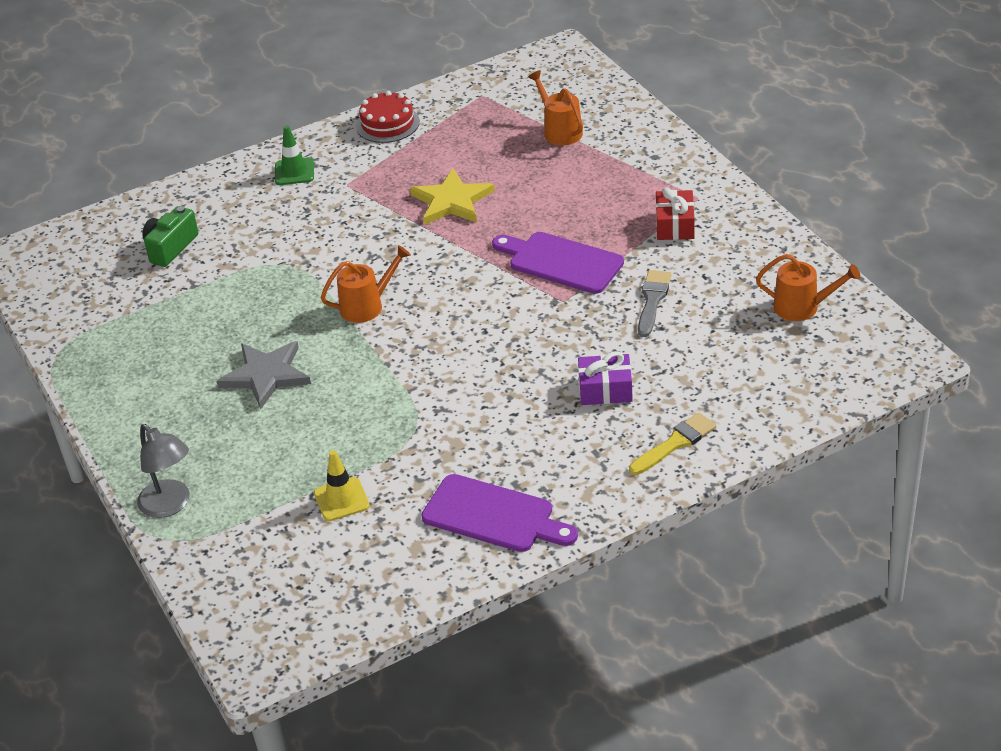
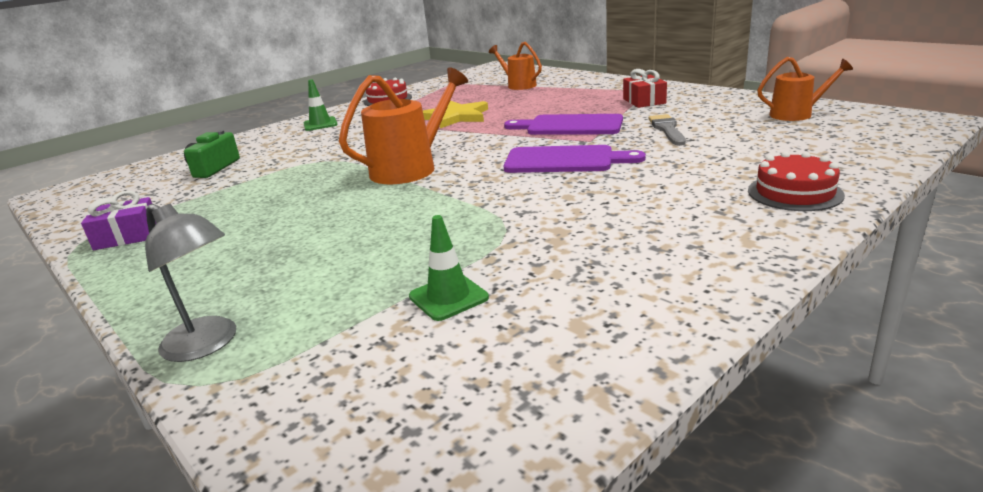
camera: 15 degrees left, 15 degrees down
grey star [217,341,311,409] -> none
yellow traffic cone [314,450,370,521] -> green traffic cone [409,215,489,321]
orange watering can [321,245,411,323] -> orange watering can [339,67,468,184], size x1.60
purple cutting board [421,474,578,552] -> purple cutting board moved to [503,145,646,173]
purple gift [578,351,633,405] -> purple gift moved to [81,191,156,250]
yellow brush [629,413,716,475] -> red cake [748,151,845,211]

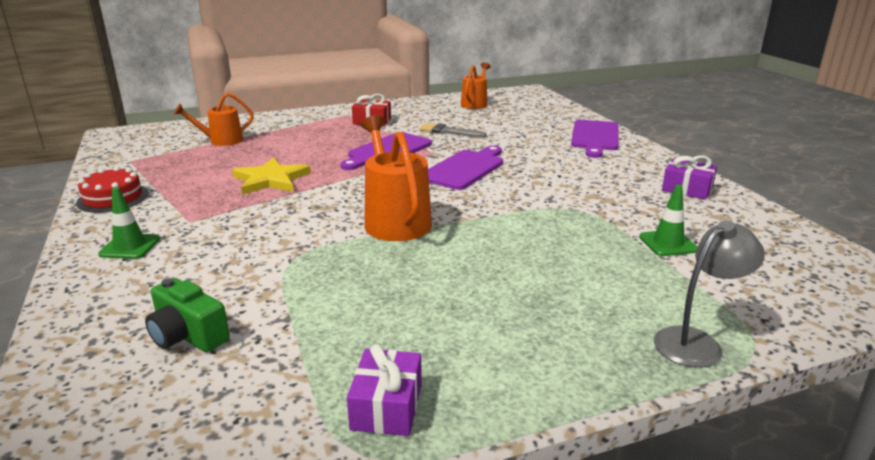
camera: 70 degrees left, 0 degrees up
red cake [748,151,845,211] -> purple cutting board [571,120,619,158]
none -> purple gift [662,155,717,200]

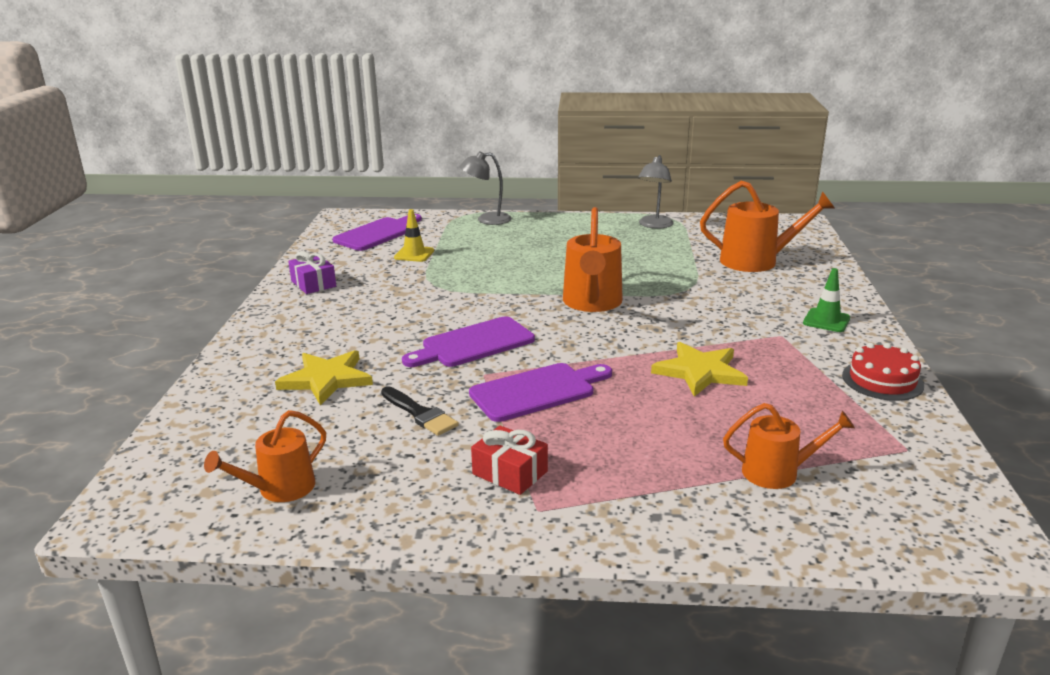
camera: 155 degrees left, 0 degrees up
green camera [145,278,230,352] -> orange watering can [700,181,835,272]
purple gift [347,344,422,436] -> grey lamp [638,155,674,229]
grey brush [419,123,487,138] -> black brush [381,386,458,436]
purple cutting board [571,120,619,158] -> purple cutting board moved to [332,214,422,251]
green traffic cone [639,185,698,256] -> yellow traffic cone [394,209,434,262]
none -> yellow star [275,350,373,406]

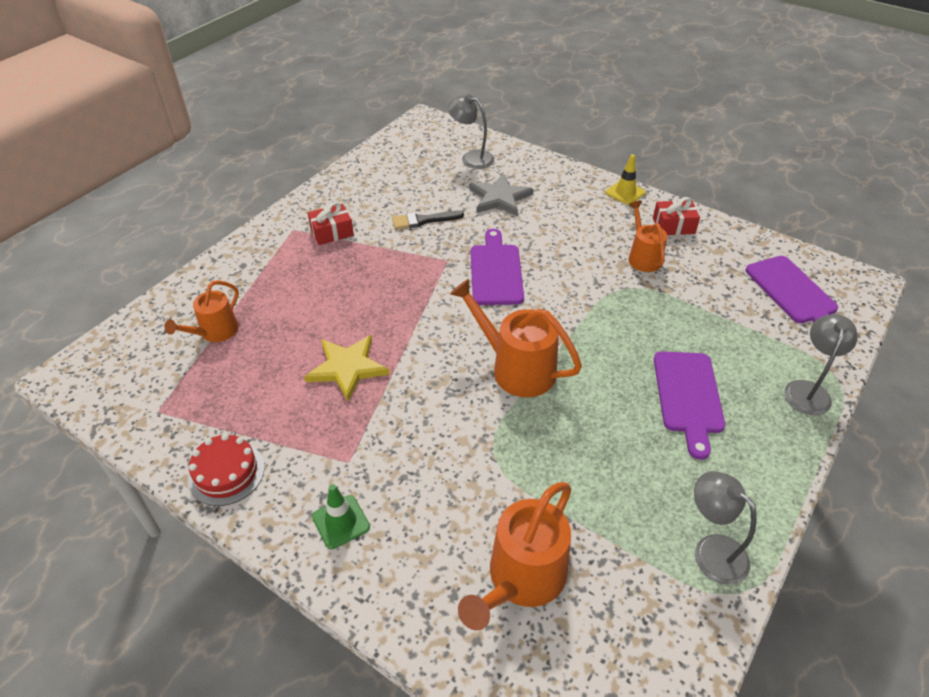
camera: 120 degrees right, 20 degrees up
orange watering can [204,410,326,502] -> orange watering can moved to [628,201,667,272]
yellow star [275,350,373,406] -> grey star [469,173,534,216]
purple gift [288,251,336,294] -> red gift [653,197,700,235]
yellow traffic cone [394,209,434,262] -> yellow traffic cone moved to [606,154,646,205]
purple cutting board [469,363,612,422] -> purple cutting board moved to [654,351,725,460]
none -> grey lamp [448,94,494,169]

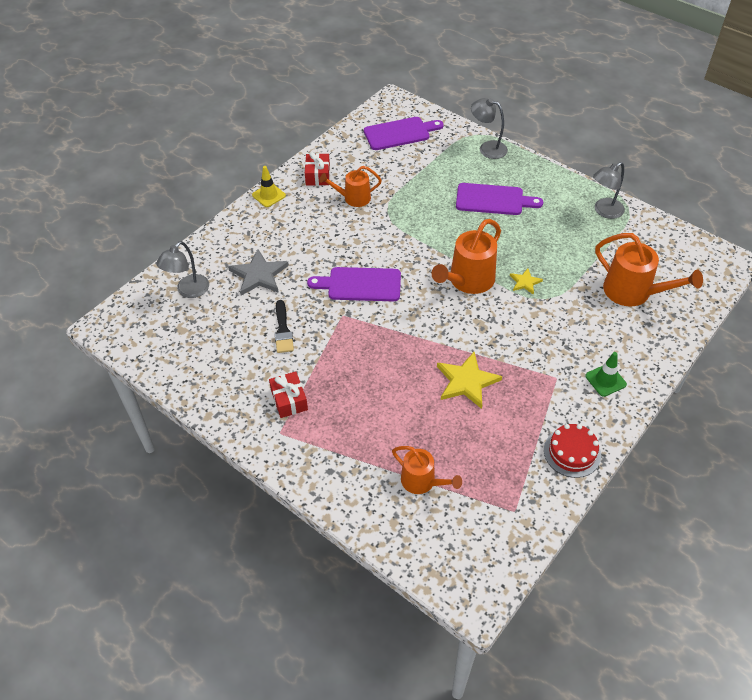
camera: 85 degrees left, 5 degrees up
none -> yellow star [510,269,543,295]

